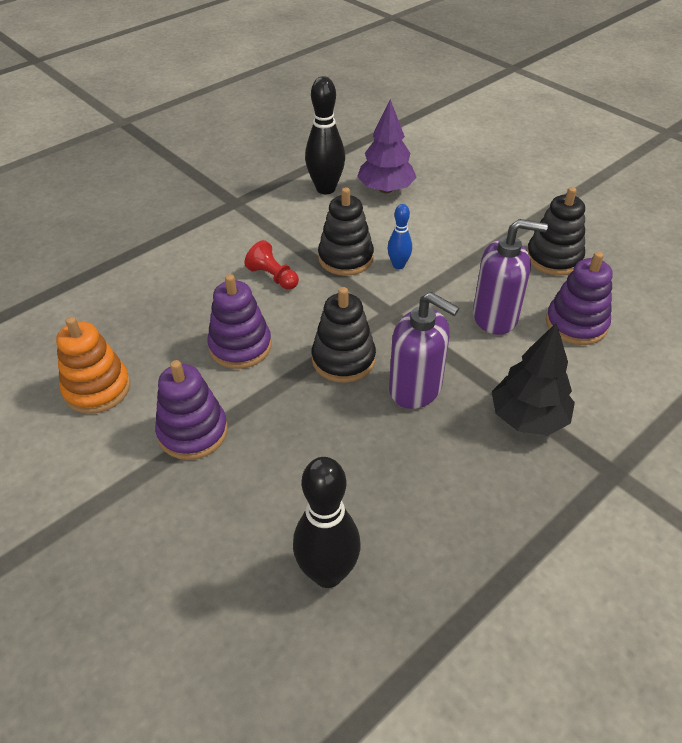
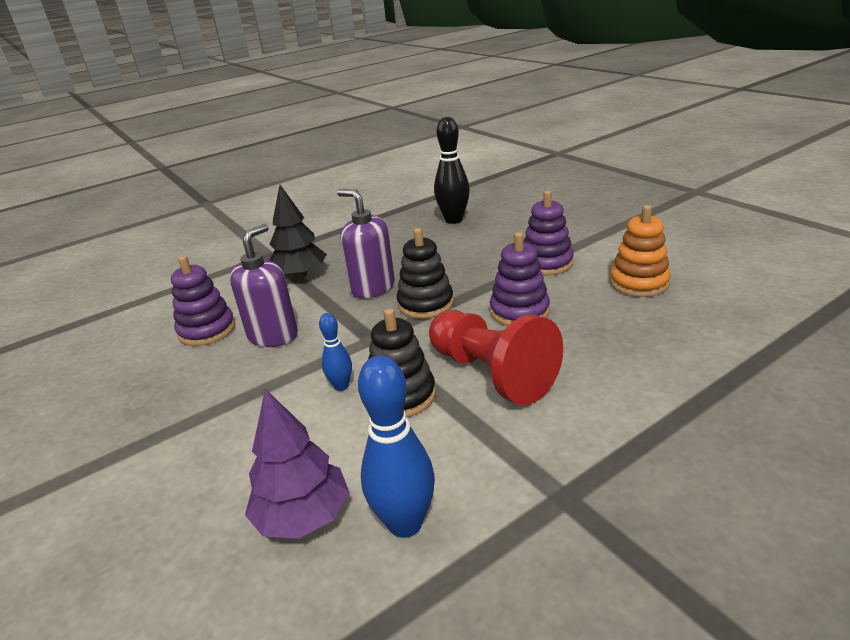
camera: 170 degrees left, 15 degrees down
red pawn [245,240,299,290] -> red pawn [429,310,563,405], size x2.09
black bowling pin [305,76,345,194] -> blue bowling pin [358,355,435,538]
purple soap dispenser [473,219,548,335] -> purple soap dispenser turned 105 degrees clockwise [230,224,298,347]
black stacking toy [527,187,585,276] -> none

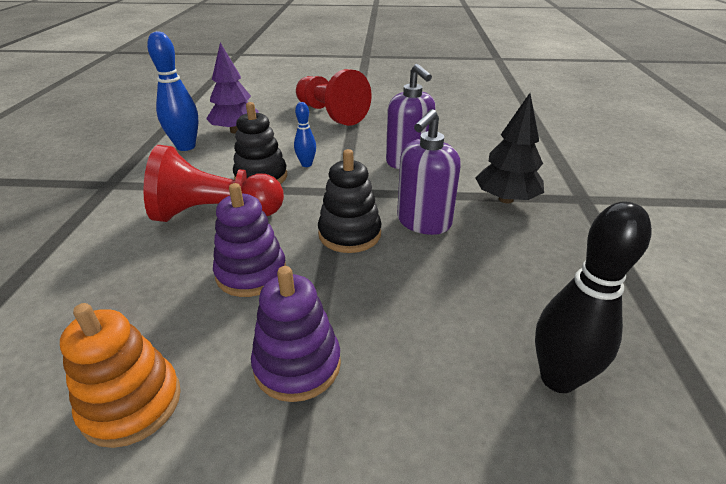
camera: 125 degrees right, 5 degrees up
purple stacking toy [171,256,235,346] -> none
purple soap dispenser [337,189,395,298] -> purple soap dispenser turned 135 degrees clockwise [397,109,461,235]
none -> red pawn [296,69,372,126]

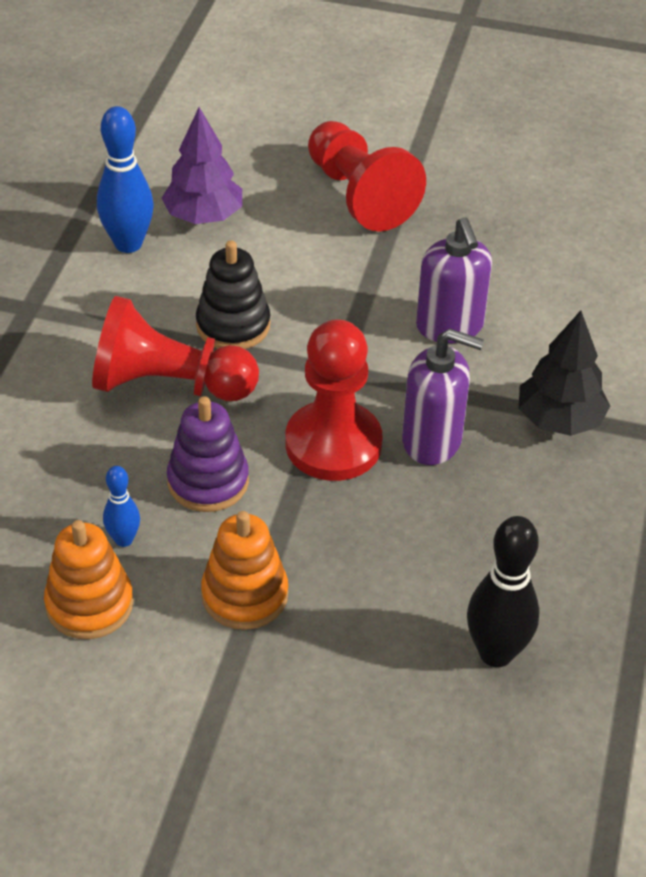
camera: 10 degrees right, 10 degrees up
purple stacking toy [251,266,341,402] -> orange stacking toy [201,511,288,630]
blue bowling pin [294,102,316,167] -> blue bowling pin moved to [103,466,140,547]
black stacking toy [318,149,382,253] -> red pawn [286,319,383,481]
purple soap dispenser [397,109,461,235] -> purple soap dispenser turned 120 degrees counterclockwise [402,329,484,465]

